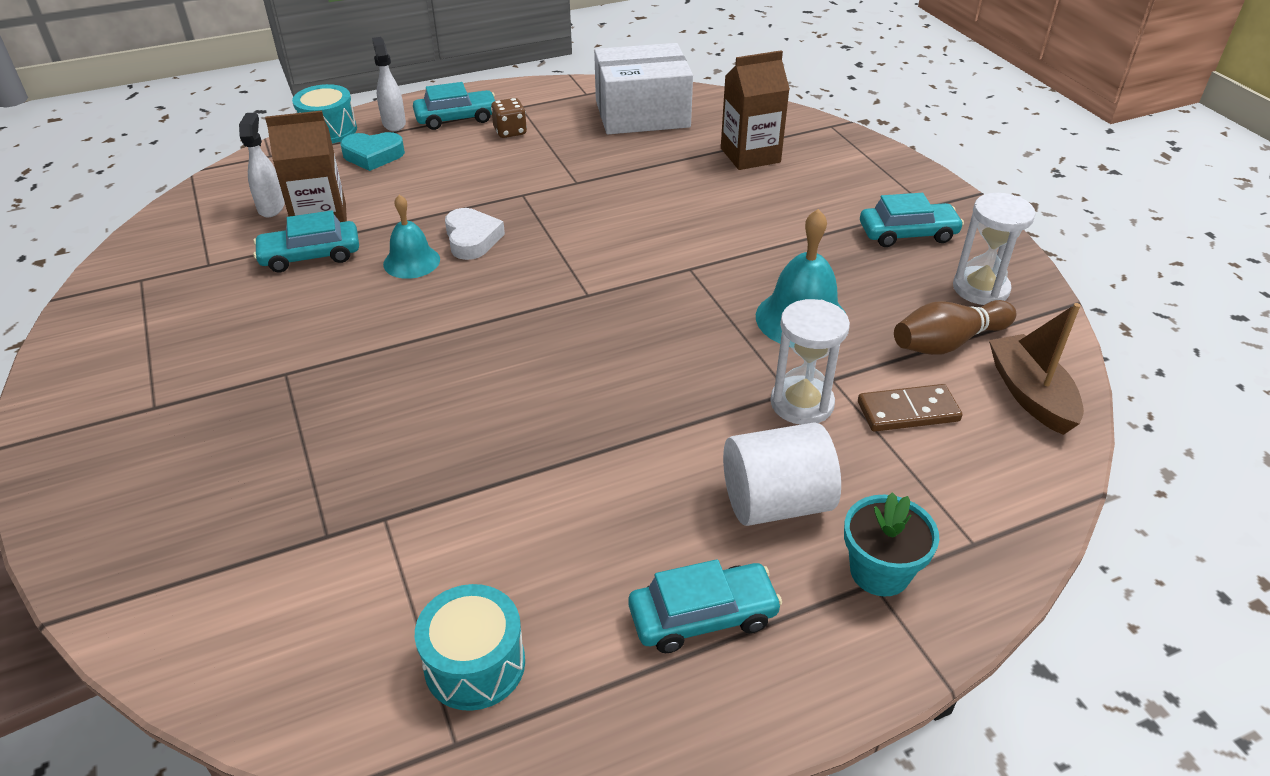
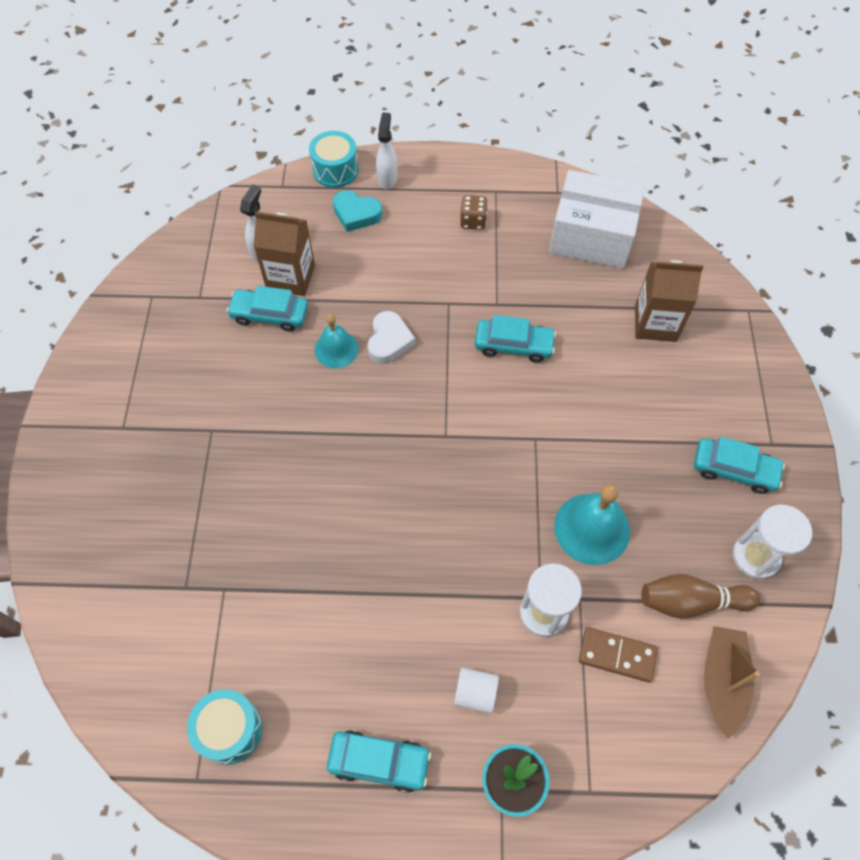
camera: 25 degrees right, 20 degrees up
turquoise car [413,82,495,130] -> turquoise car moved to [475,315,556,363]
white cylinder [723,422,841,526] -> white cylinder [454,668,499,714], size x0.57

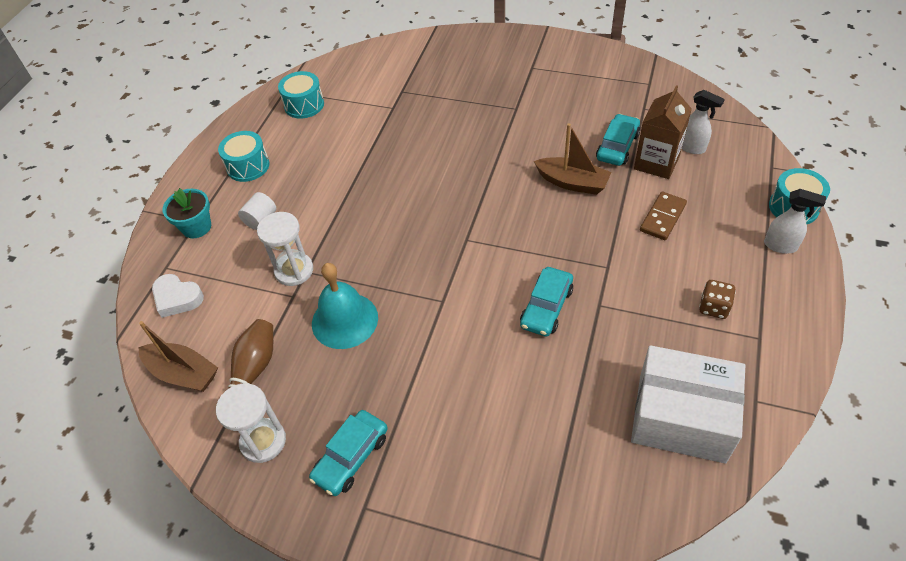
camera: 110 degrees right, 10 degrees down
turquoise bell [315,314,359,368] -> brown boat [534,123,611,195]
turquoise car [327,730,431,793] -> turquoise drum [218,131,269,182]
turquoise heart [333,190,382,232] -> none
white heart [368,311,415,364] -> white heart moved to [152,274,204,318]
white box [549,170,645,269] -> white box turned 75 degrees clockwise [631,345,745,464]
brown domino [579,627,658,683] -> brown domino moved to [640,192,687,240]
brown carton [635,260,704,342] -> none

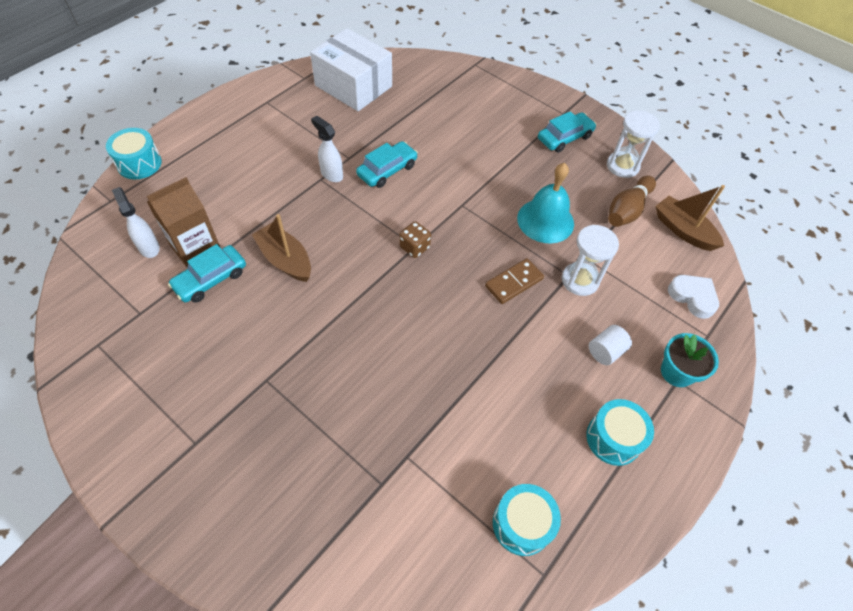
camera: 165 degrees left, 5 degrees up
brown domino [640,192,687,240] -> brown domino moved to [485,258,544,304]
brown dice [699,280,736,319] -> brown dice moved to [399,221,431,258]
white spray bottle [764,189,826,254] -> white spray bottle moved to [311,116,343,182]

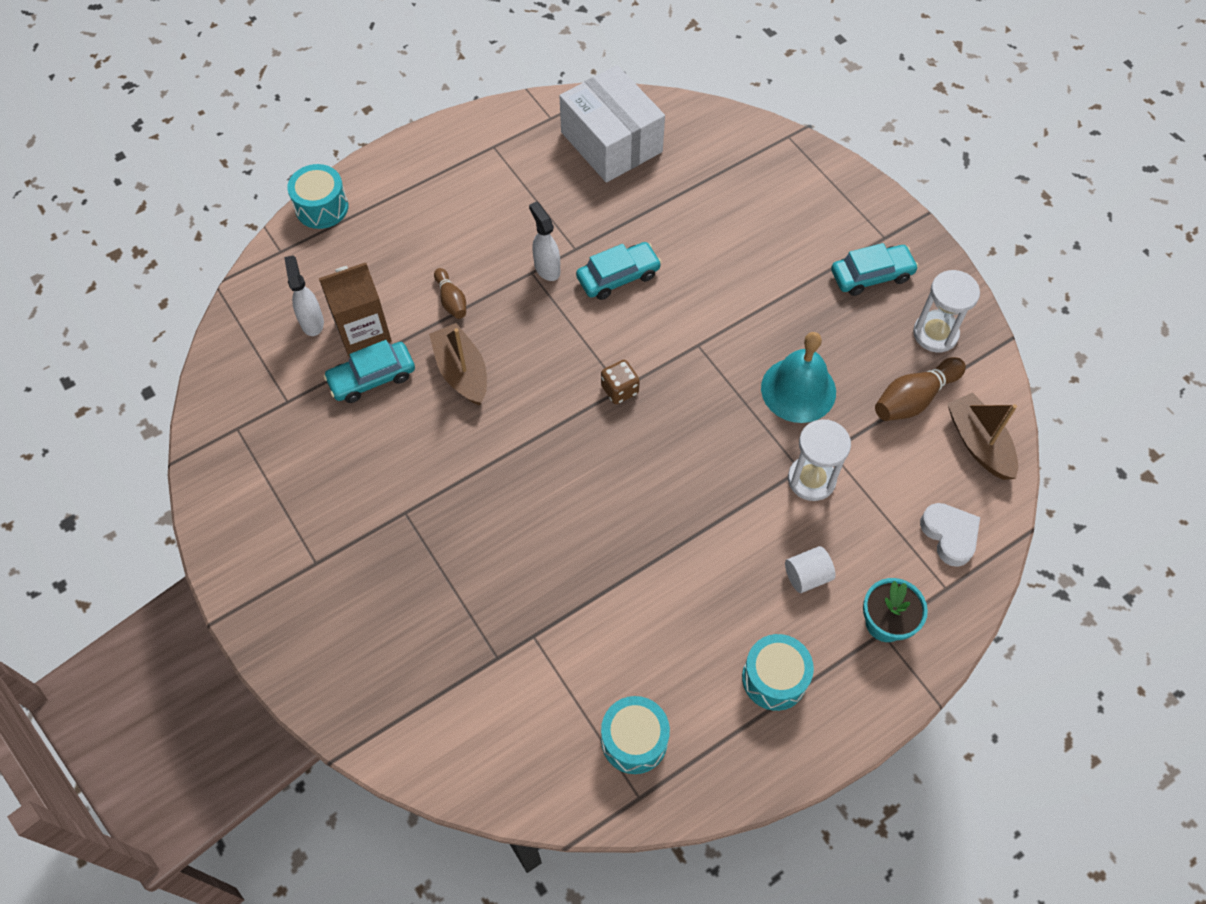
camera: 20 degrees right, 5 degrees up
brown domino [485,258,544,304] -> none
none -> brown bowling pin [434,268,466,319]

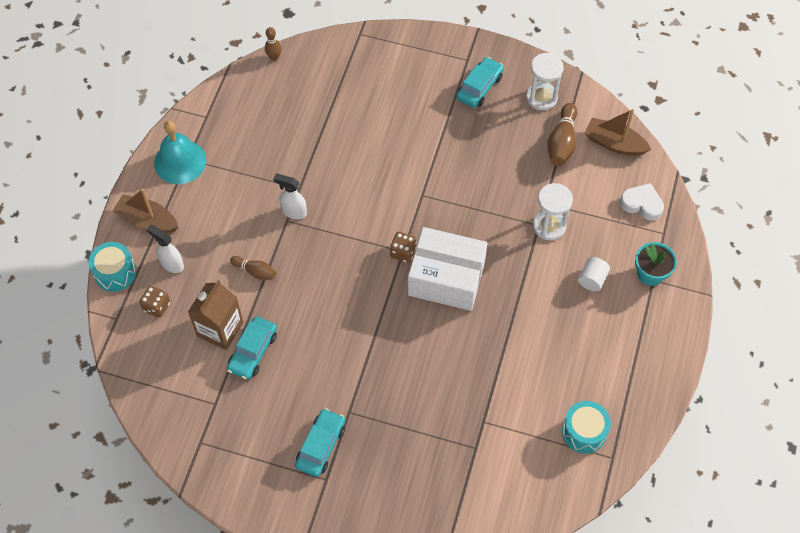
camera: 40 degrees left, 0 degrees up
white spray bottle [284,256,324,336] -> white spray bottle moved to [146,225,184,273]
brown boat [429,323,487,405] -> brown boat moved to [112,188,178,233]
white box [559,65,665,183] -> white box moved to [408,227,488,311]
turquoise car [576,242,661,300] -> turquoise car moved to [295,408,345,477]
turquoise drum [742,634,814,711] -> none
turquoise bell [761,332,836,423] -> turquoise bell moved to [154,121,206,184]
none -> brown dice [139,286,170,318]
none -> brown bowling pin [265,27,281,61]

